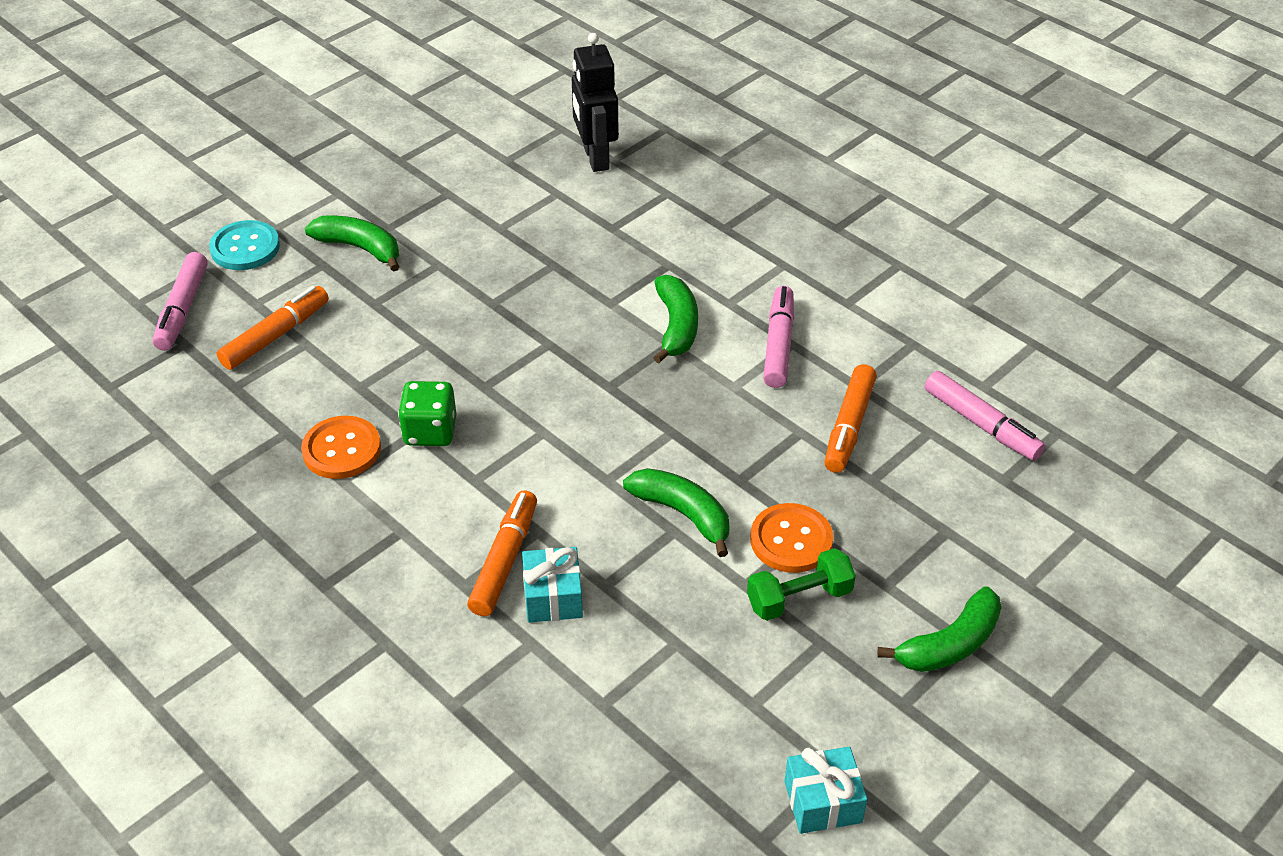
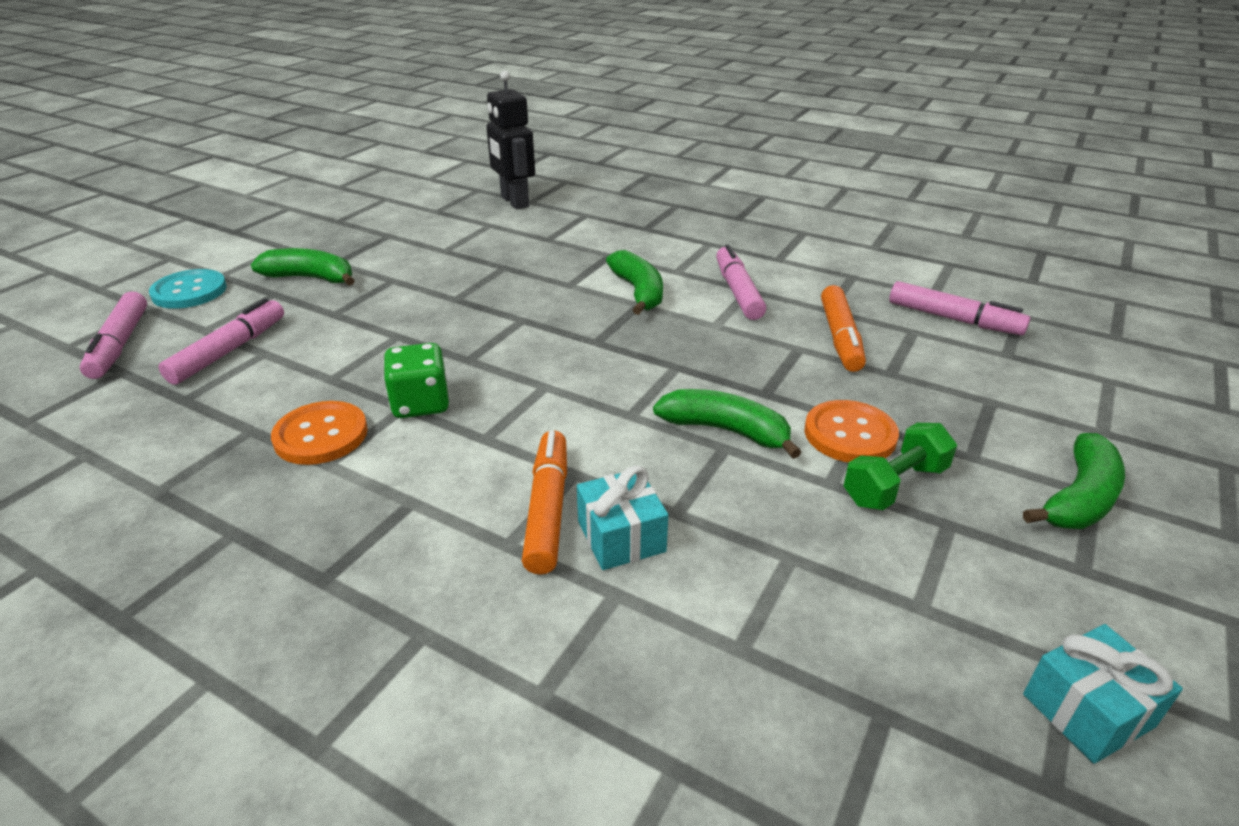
camera: 15 degrees left, 10 degrees down
orange marker [217,286,329,370] -> pink marker [159,298,284,385]

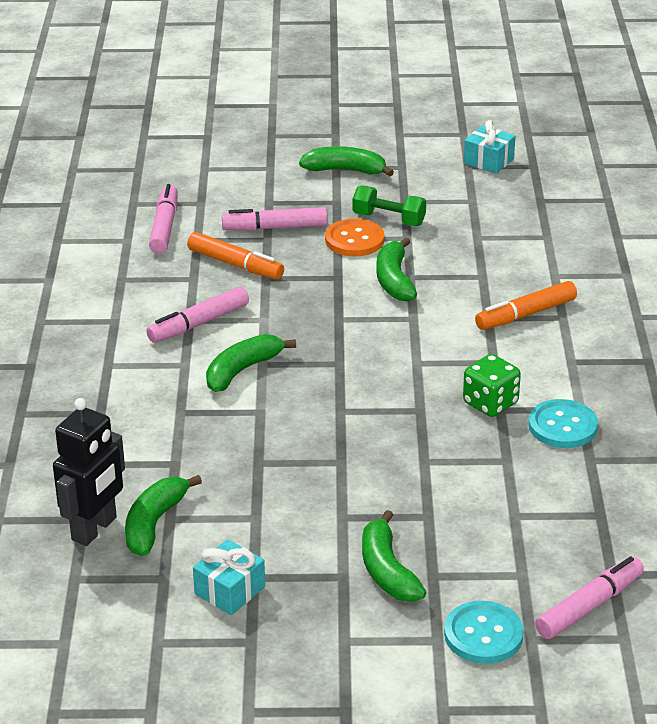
camera: 120 degrees left, 0 degrees up
pink marker [159,298,284,385] -> pink marker moved to [222,207,328,231]
orange button [271,401,368,465] -> turquoise button [528,399,598,448]
turquoise gift [577,466,668,570] -> turquoise gift moved to [193,539,265,615]
orange marker [821,285,866,372] -> orange marker turned 60 degrees clockwise [187,232,284,279]
none -> green banana [125,475,202,556]

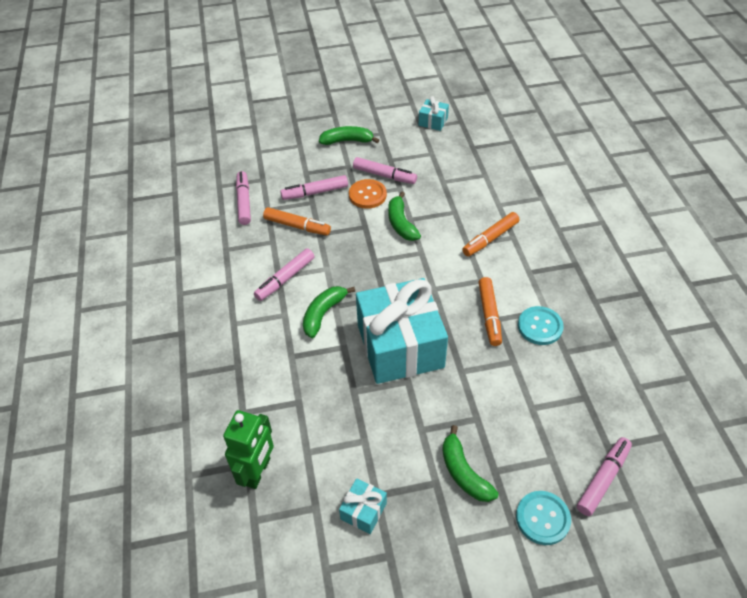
camera: 10 degrees left, 15 degrees up
black robot [53,398,125,546] -> green robot [223,410,274,489]
green banana [125,475,202,556] -> none
green dumbbell [353,185,426,226] -> pink marker [353,157,417,184]
green dice [463,354,521,417] -> orange marker [478,277,502,346]
none -> turquoise gift [356,278,448,384]

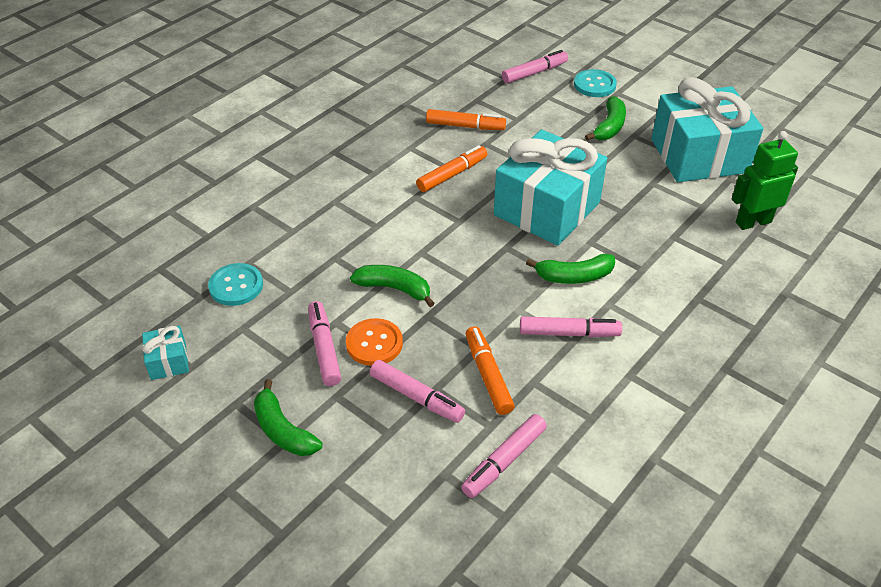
camera: 130 degrees left, 5 degrees down
turquoise gift [339,478,387,534] -> turquoise gift [651,77,763,182], size x2.41
green banana [388,192,421,241] -> green banana turned 105 degrees counterclockwise [350,265,435,307]
orange marker [462,212,519,257] -> orange marker moved to [426,109,506,130]
turquoise button [518,306,564,345] -> turquoise button moved to [208,263,263,306]
pink marker [577,437,632,516] -> pink marker turned 150 degrees clockwise [502,50,568,83]

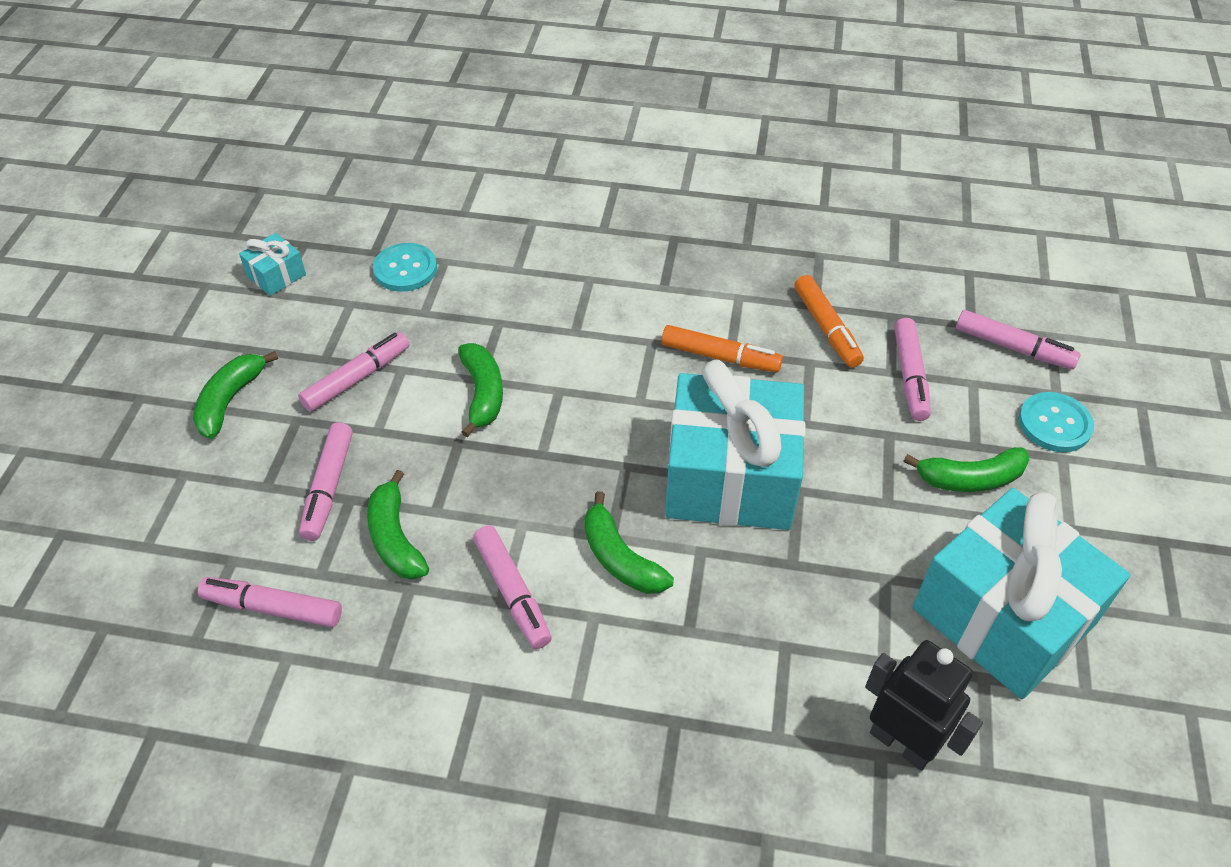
camera: 60 degrees right, 5 degrees up
orange button [346,318,403,366] -> none
orange marker [466,326,514,415] -> green banana [367,470,429,580]
green robot [732,131,798,230] -> black robot [865,640,983,771]
none -> pink marker [894,318,931,421]

